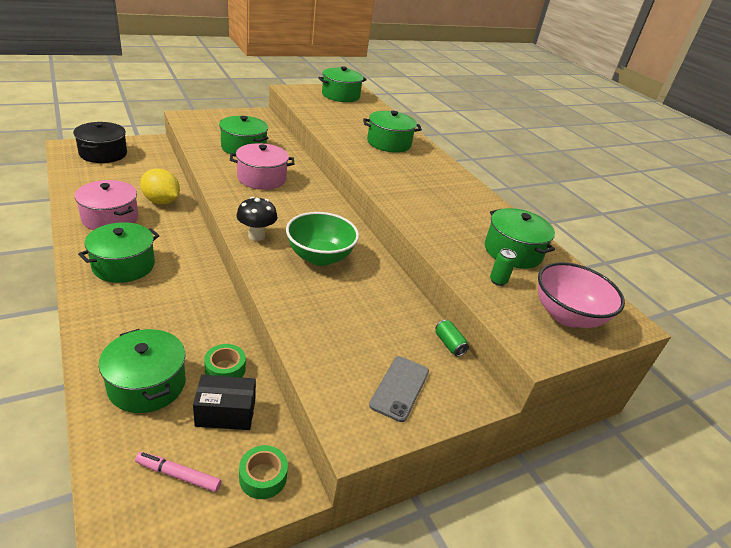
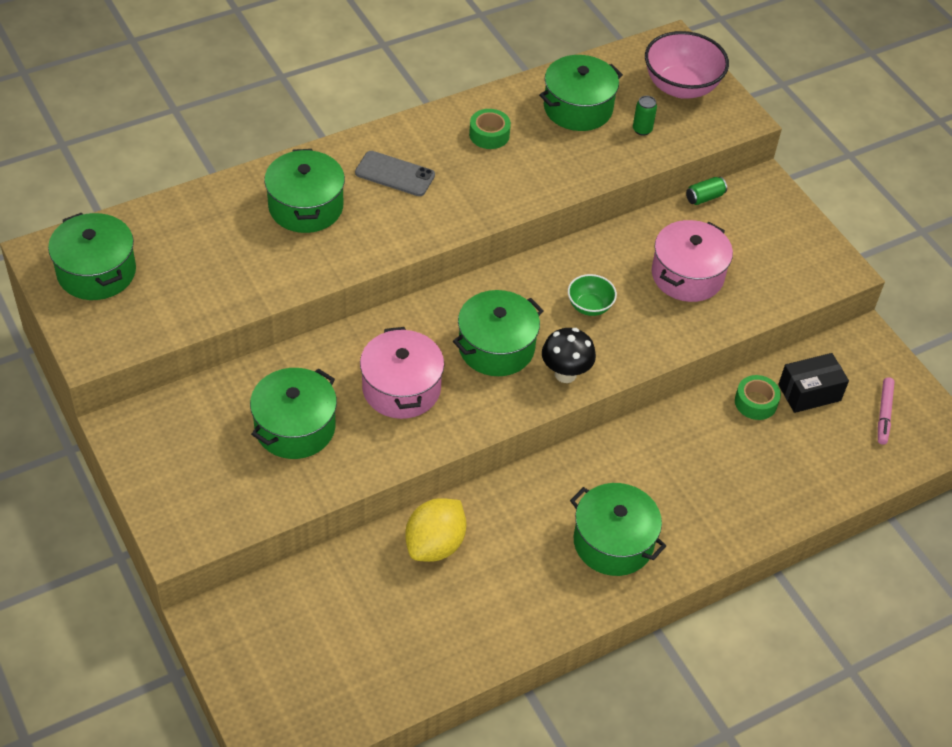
camera: 90 degrees left, 15 degrees up
black pot [73,122,127,163] -> none
pink pot [75,180,138,230] -> pink pot moved to [652,220,733,302]
green pot [99,329,186,413] -> green pot moved to [453,290,544,376]
black box [193,375,256,430] -> black box turned 75 degrees clockwise [778,353,849,413]
green tape [239,445,288,499] -> green tape moved to [469,109,511,149]
green bowl [286,212,359,266] -> green bowl [568,274,617,316], size x0.54
grey phone [369,356,429,422] -> grey phone moved to [355,151,435,196]

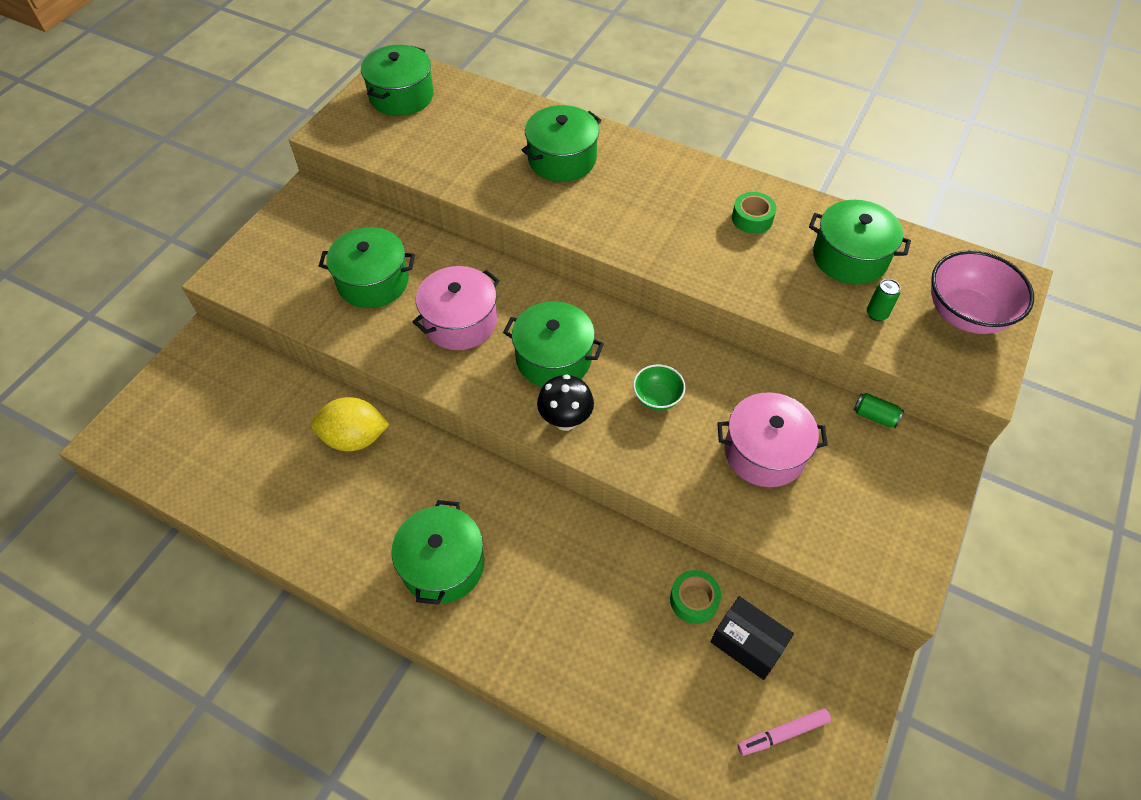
camera: 60 degrees right, 5 degrees up
grey phone [355,151,435,196] -> none

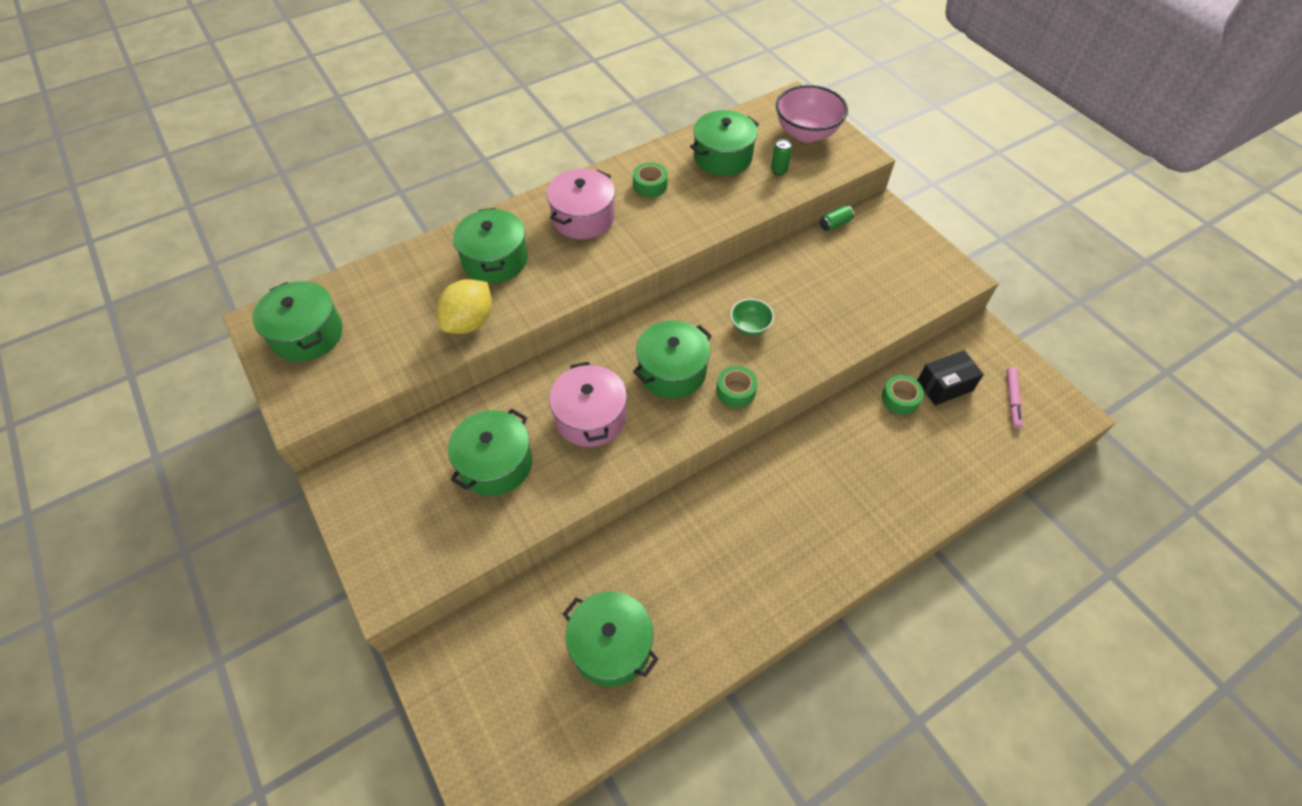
camera: 60 degrees left, 0 degrees up
yellow lemon [311,397,390,451] -> yellow lemon moved to [437,279,492,334]
green pot [391,500,484,605] -> green pot moved to [563,591,658,687]
black mushroom [537,374,594,431] -> green tape [716,366,758,408]
pink pot [717,392,828,487] -> pink pot moved to [547,169,615,239]

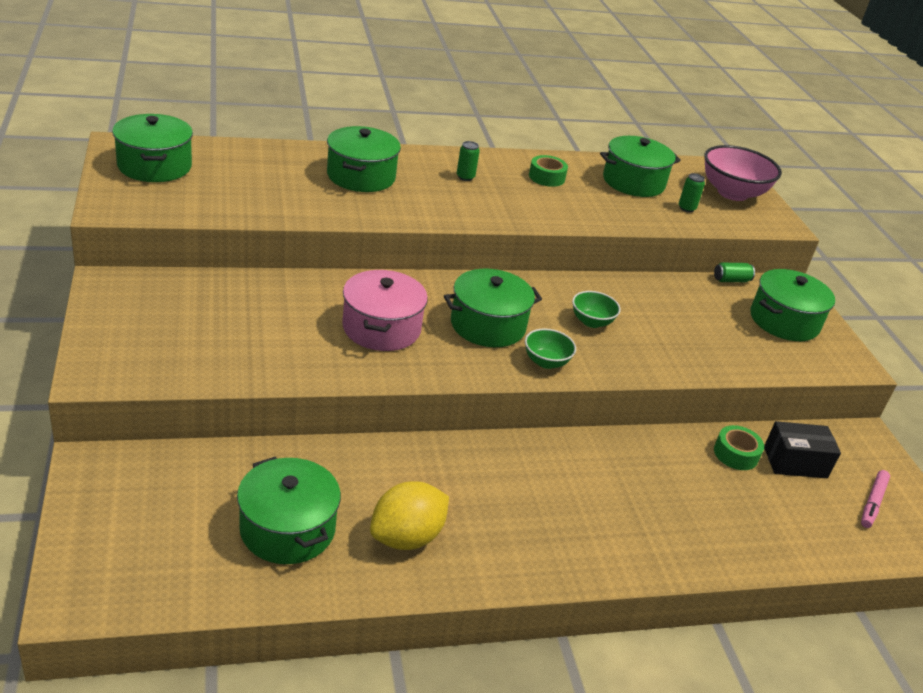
camera: 15 degrees right, 20 degrees down
yellow lemon [437,279,492,334] -> yellow lemon moved to [370,481,449,550]
green pot [448,409,532,496] -> green pot moved to [751,269,835,341]
pink pot [547,169,615,239] -> green can [457,141,480,181]
green tape [716,366,758,408] -> green bowl [525,329,576,369]

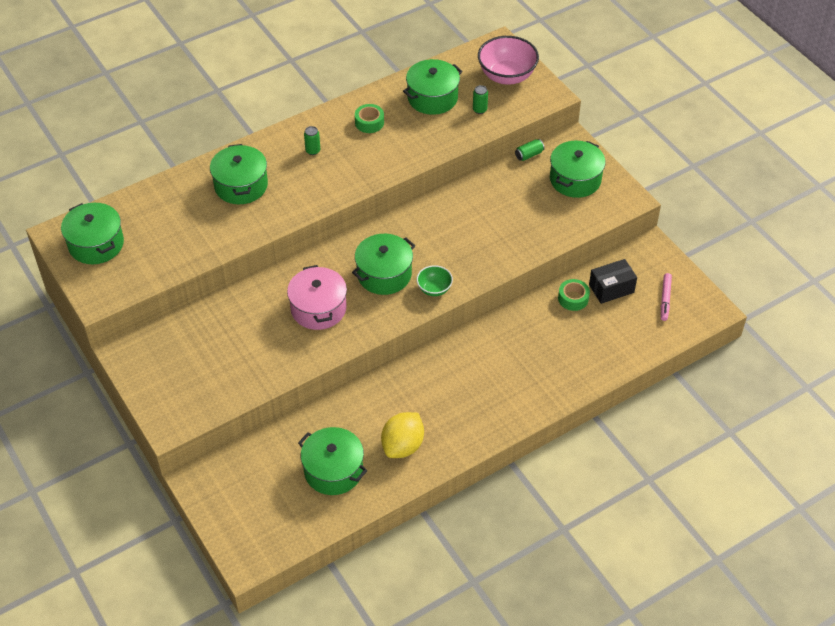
camera: 15 degrees left, 15 degrees up
green bowl [572,291,621,328] -> none

